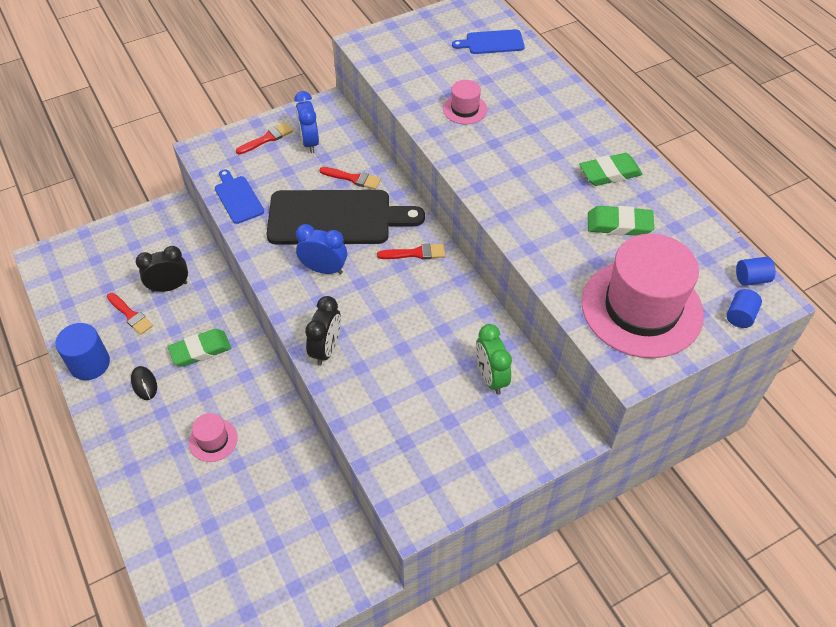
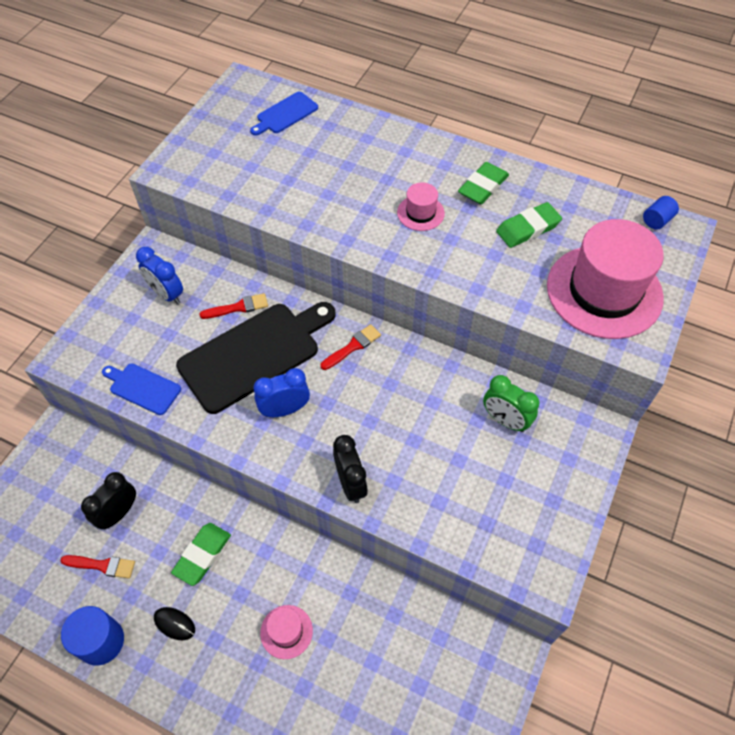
camera: 35 degrees left, 5 degrees up
red brush [236,123,293,154] -> none
pink hat [443,80,487,124] -> pink hat moved to [397,182,445,231]
blue cylinder [726,289,762,328] -> none

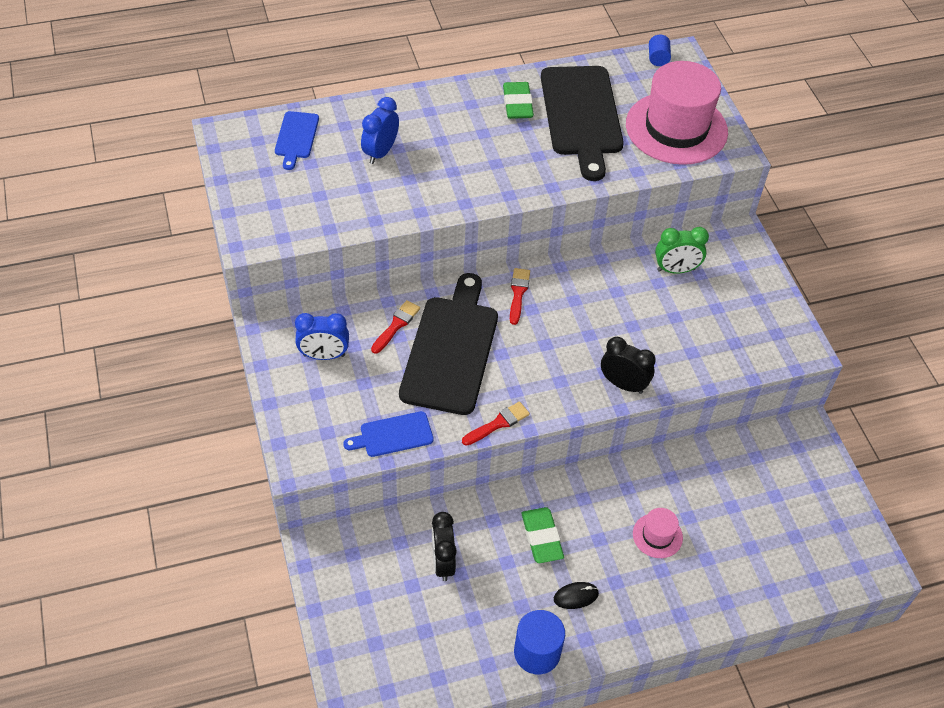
camera: 45 degrees left, 5 degrees down
red brush [60,555,135,579] -> red brush moved to [462,402,530,446]
blue clock [253,368,310,417] -> blue clock moved to [361,97,399,164]
pink hat [397,182,445,231] -> none
green eraser [496,202,562,248] -> black cutting board [541,66,624,181]

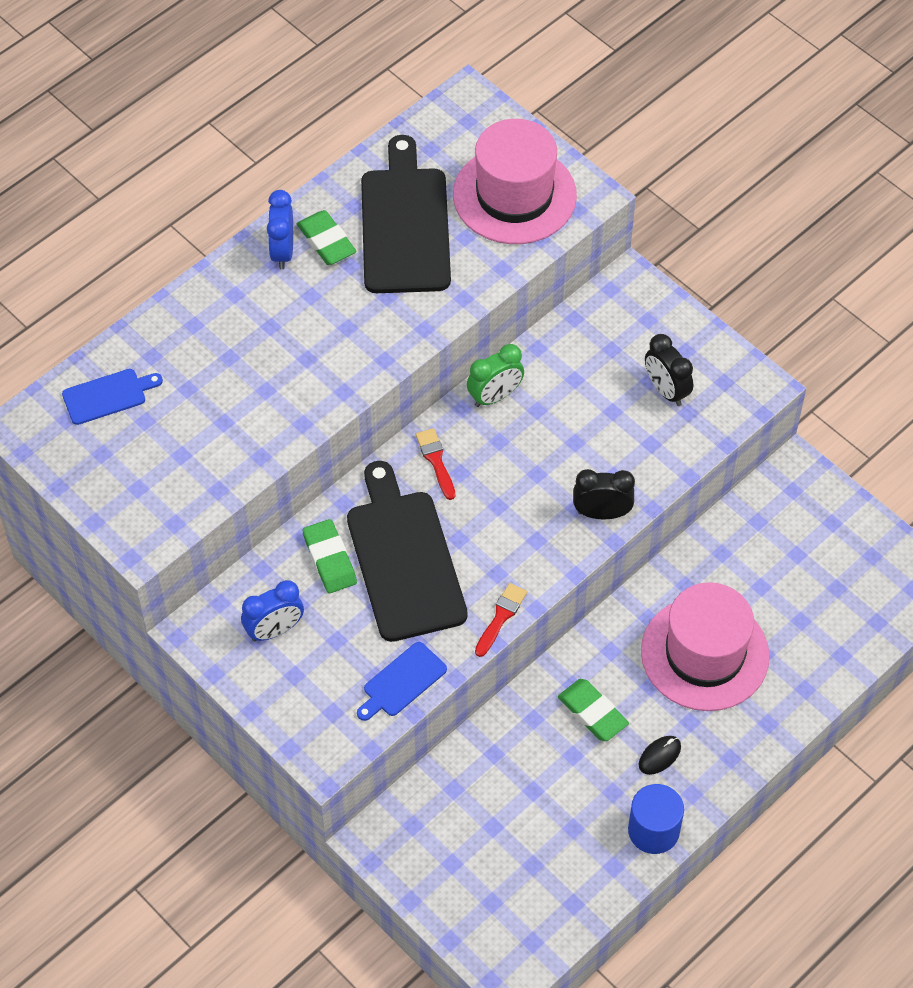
camera: 25 degrees left, 5 degrees up
blue cutting board [275,111,319,170] -> blue cutting board turned 90 degrees counterclockwise [62,369,163,425]
blue clock [361,97,399,164] -> blue clock moved to [267,190,293,269]
red brush [371,300,420,354] -> green eraser [303,519,357,593]
black clock [432,512,457,581] -> black clock moved to [645,334,693,406]
black cutting board [541,66,624,181] -> black cutting board turned 150 degrees counterclockwise [361,135,451,293]
pink hat [633,508,683,558] -> pink hat [641,582,770,711], size x2.26
blue cylinder [649,35,671,66] -> none
green clock [655,227,709,274] -> green clock moved to [467,344,524,407]

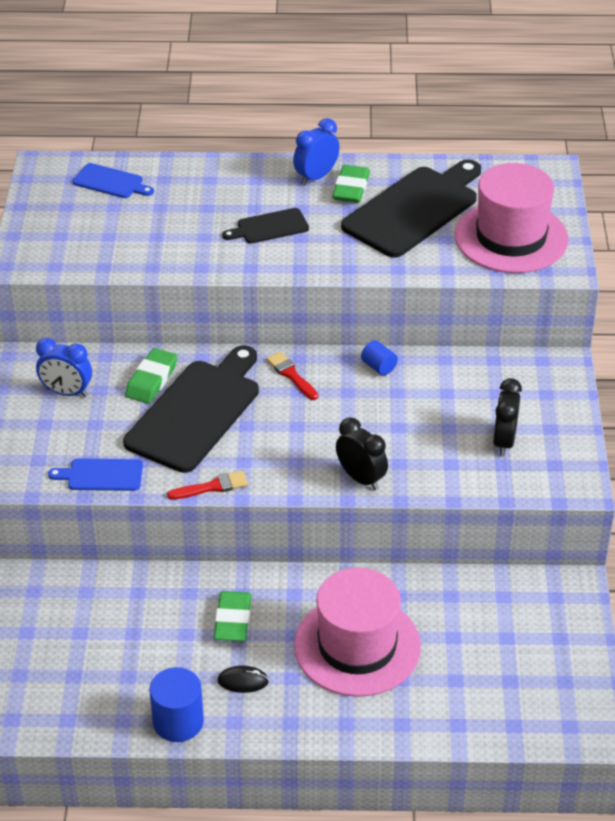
camera: 45 degrees right, 15 degrees down
red brush [415,428,455,500] -> red brush turned 60 degrees counterclockwise [266,351,318,400]
green clock [467,344,524,407] -> blue cylinder [361,340,398,375]
none -> black cutting board [222,208,309,243]

